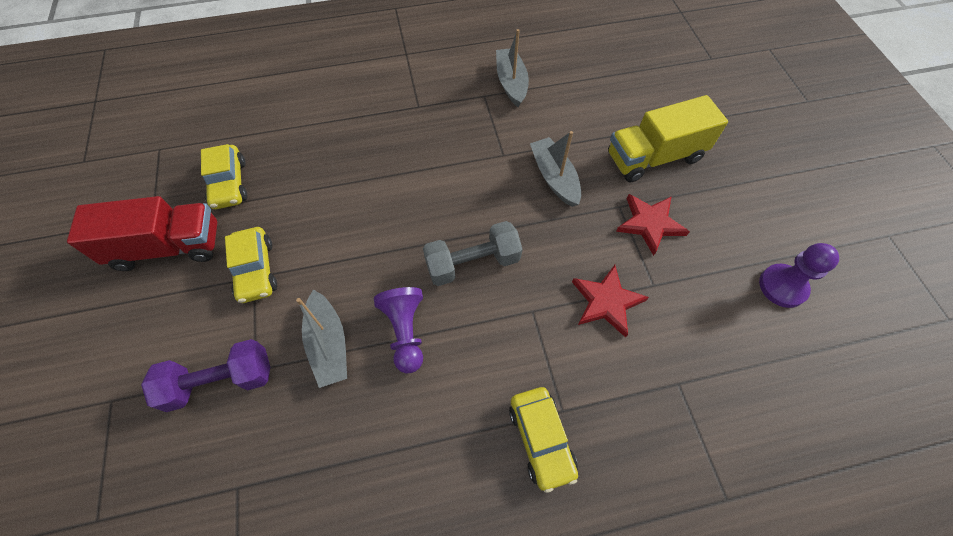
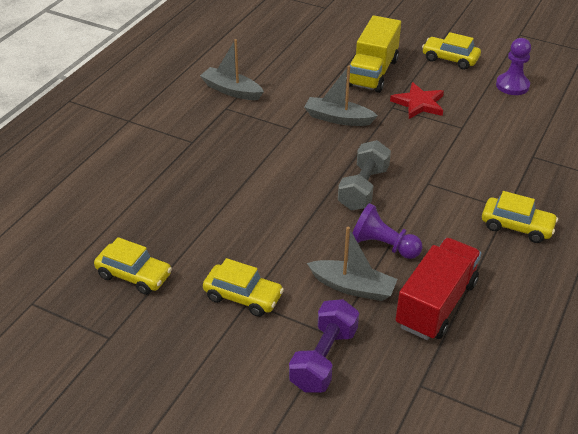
camera: 50 degrees left, 20 degrees down
red truck [67,196,217,271] -> red truck moved to [395,238,481,340]
red star [572,265,649,338] -> none
none -> yellow car [422,32,481,70]

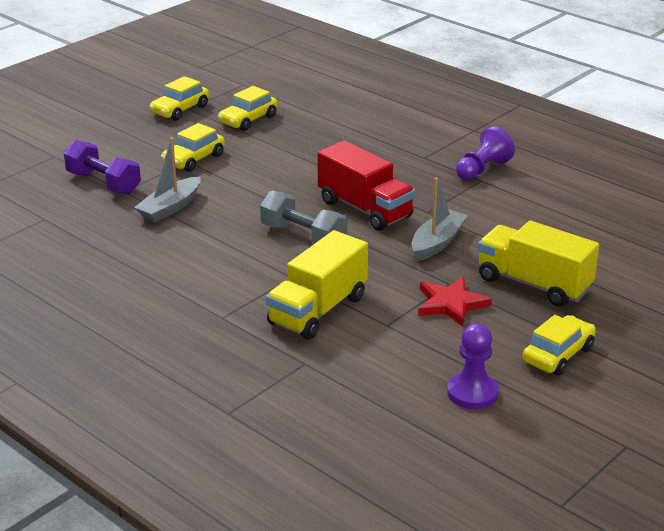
camera: 105 degrees right, 10 degrees down
grey boat [200,39,264,100] -> none
purple pawn [353,203,422,259] -> purple pawn moved to [456,126,515,180]
red truck [395,238,481,340] -> red truck moved to [317,140,415,231]
yellow car [482,191,558,243] -> yellow car moved to [149,76,209,121]
none -> yellow truck [266,230,368,339]

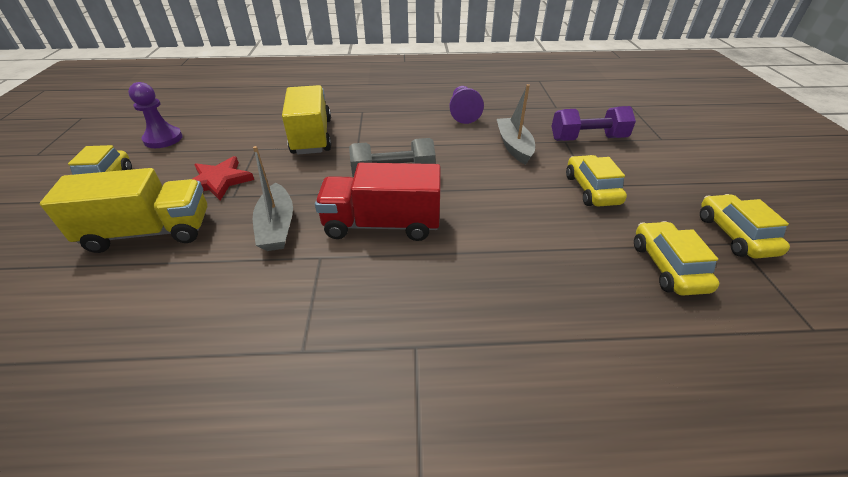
camera: 135 degrees right, 10 degrees up
purple pawn [456,126,515,180] -> purple pawn moved to [449,86,484,124]

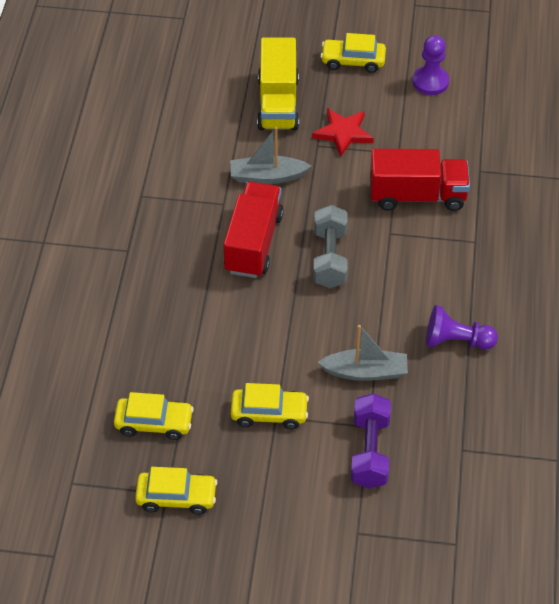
camera: 100 degrees right, 10 degrees up
yellow truck [282,85,331,154] -> red truck [370,149,470,211]

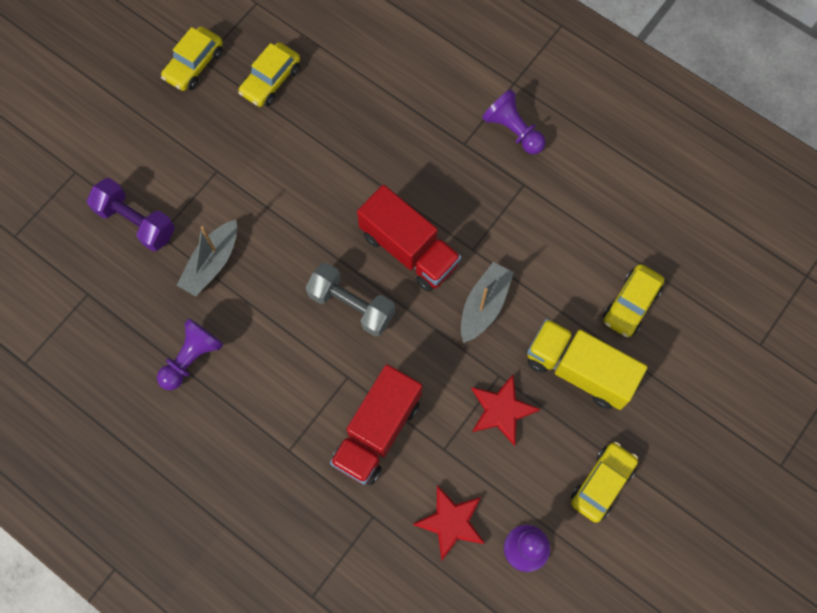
camera: 120 degrees right, 20 degrees up
yellow car [230,383,309,429] -> yellow car moved to [603,264,664,337]
none -> red star [412,485,485,560]
none -> purple pawn [482,89,546,154]

